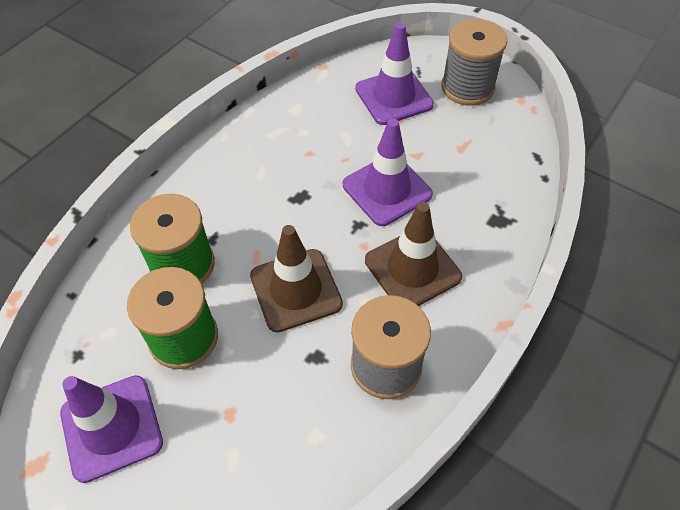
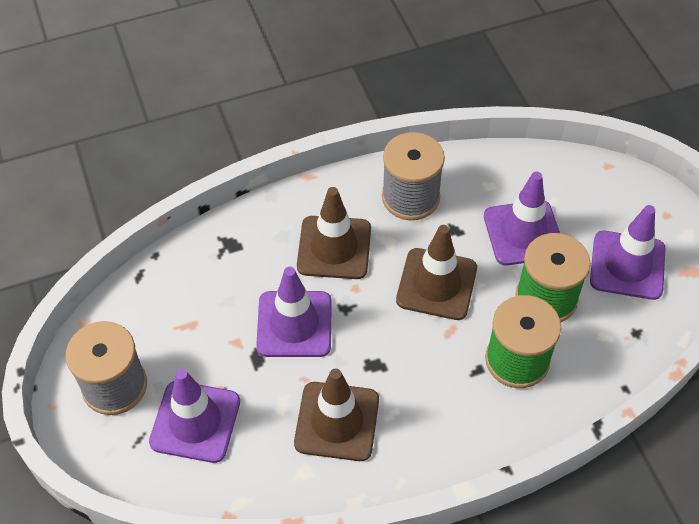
camera: 145 degrees left, 0 degrees up
none -> brown traffic cone [294,369,379,461]
none -> purple traffic cone [484,172,560,266]

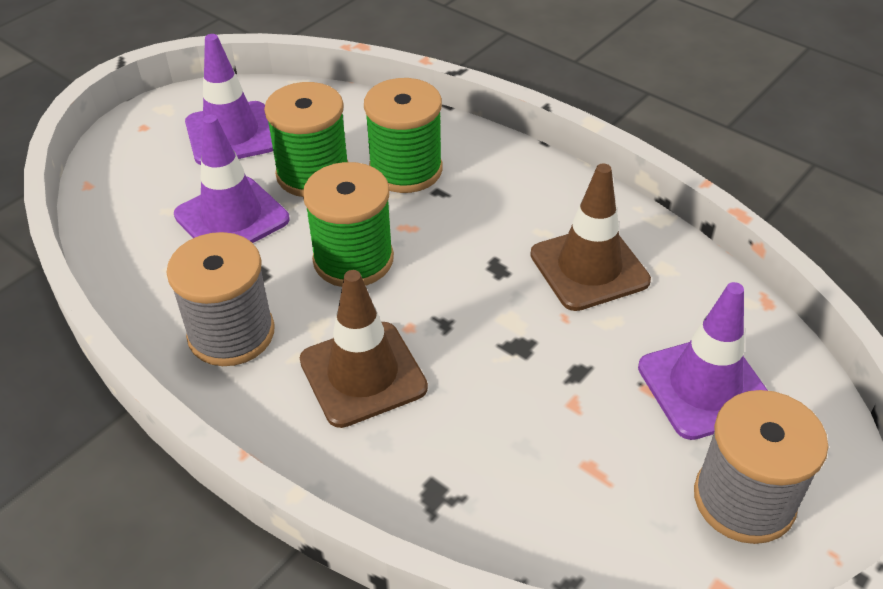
camera: 120 degrees left, 10 degrees down
purple traffic cone [256,267,332,357] -> none
brown traffic cone [396,225,477,320] -> green spool [303,162,394,287]

